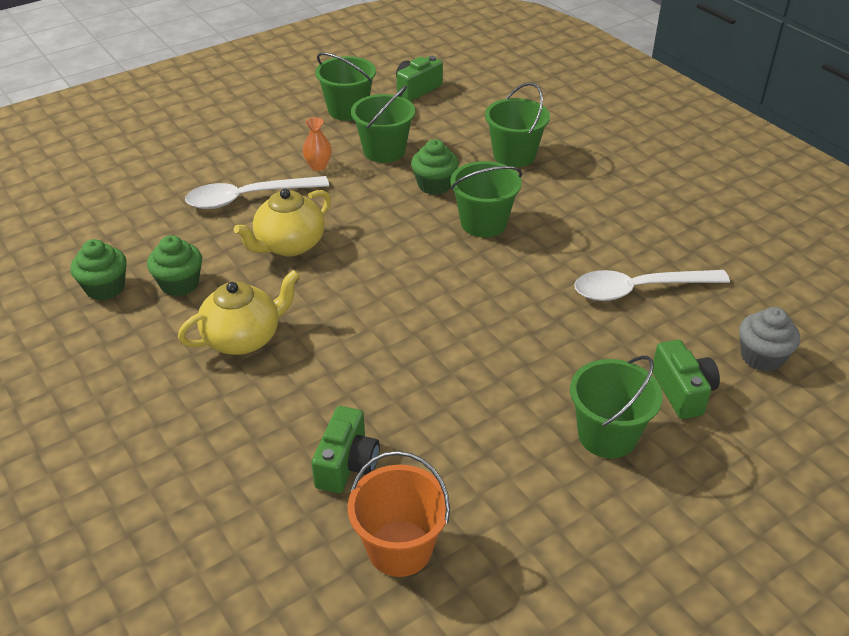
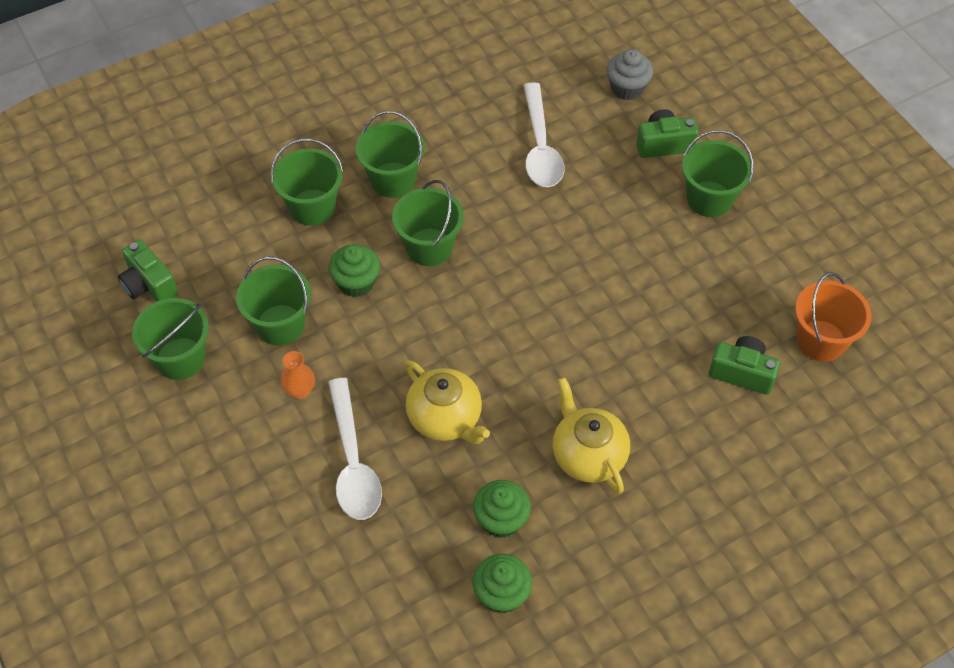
camera: 85 degrees left, 15 degrees up
none -> green bucket [356,111,425,198]

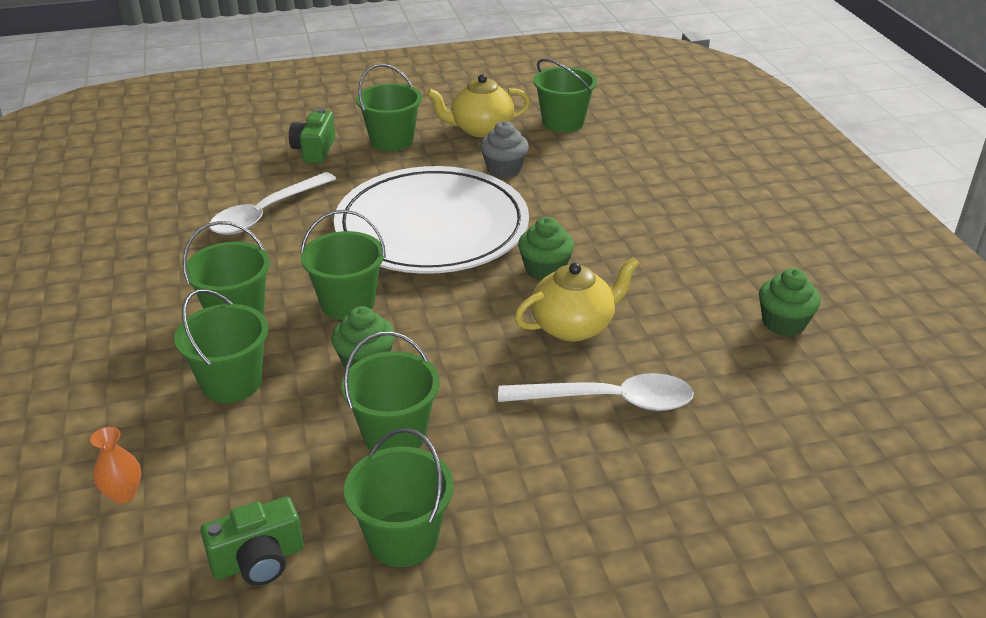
camera: 75 degrees left, 20 degrees down
orange vase [281,351,315,399] -> orange vase moved to [90,427,141,504]
green cupcake [473,480,531,538] -> green cupcake moved to [518,217,574,281]
white spoon [523,82,564,187] -> white spoon turned 120 degrees clockwise [209,172,336,235]
yellow teapot [552,377,630,494] -> yellow teapot moved to [427,74,530,138]
grey cupcake [607,49,653,100] -> grey cupcake moved to [480,121,529,178]
green camera [709,336,780,395] -> none
orange bucket [795,272,872,362] -> green bucket [534,59,597,132]
none -> white plate [334,166,529,274]

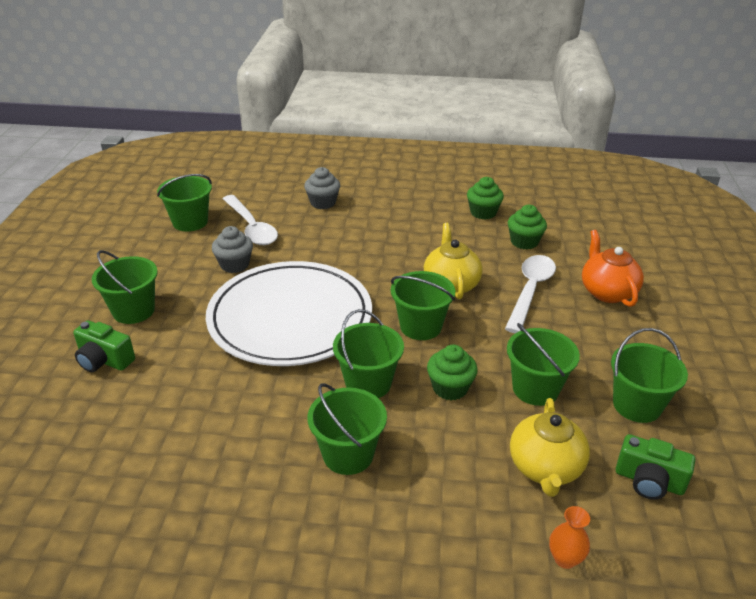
camera: 70 degrees left, 0 degrees up
green bucket [174,289,268,403] -> green bucket moved to [391,271,455,340]
green camera [200,497,304,586] -> green camera turned 120 degrees clockwise [616,434,695,500]
white spoon [209,172,336,235] -> white spoon moved to [223,195,278,245]
yellow teapot [427,74,530,138] -> yellow teapot moved to [510,398,590,497]
green cupcake [518,217,574,281] -> green cupcake moved to [508,205,547,250]
none -> grey cupcake [304,167,340,209]
none -> orange teapot [582,230,644,307]

